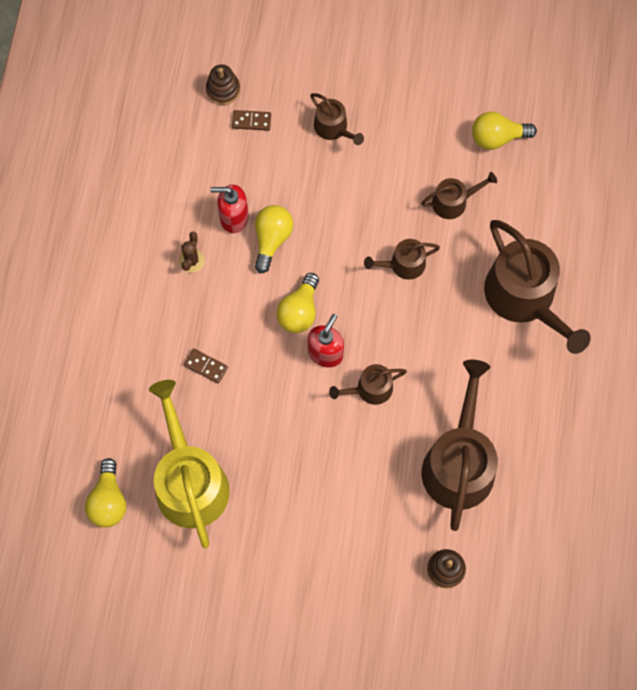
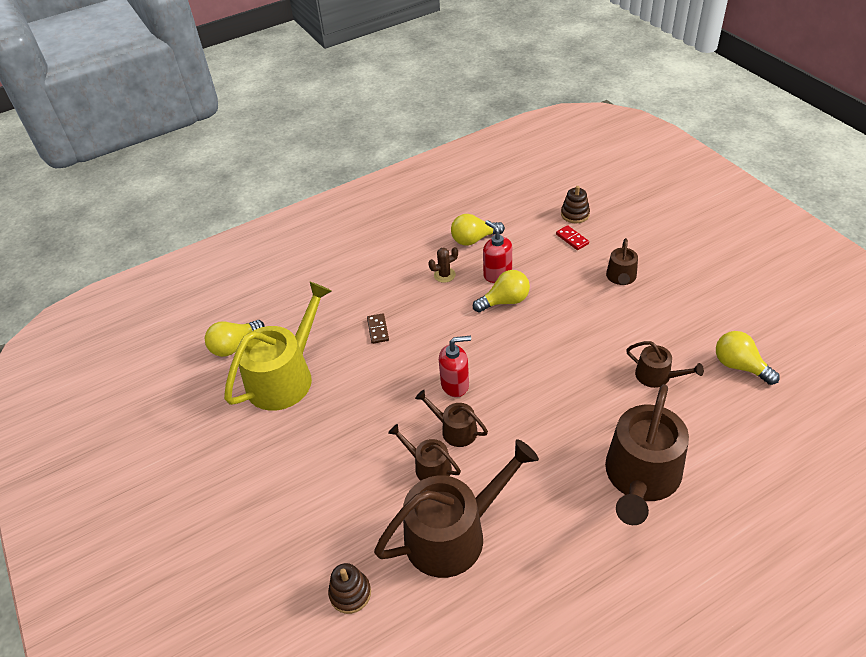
camera: 55 degrees right, 25 degrees down
brown domino [232,110,271,131] -> red domino [556,225,589,250]
yellow light bulb [276,273,319,333] -> yellow light bulb moved to [451,214,505,246]
brown watering can [364,239,440,280] -> brown watering can moved to [388,424,461,481]

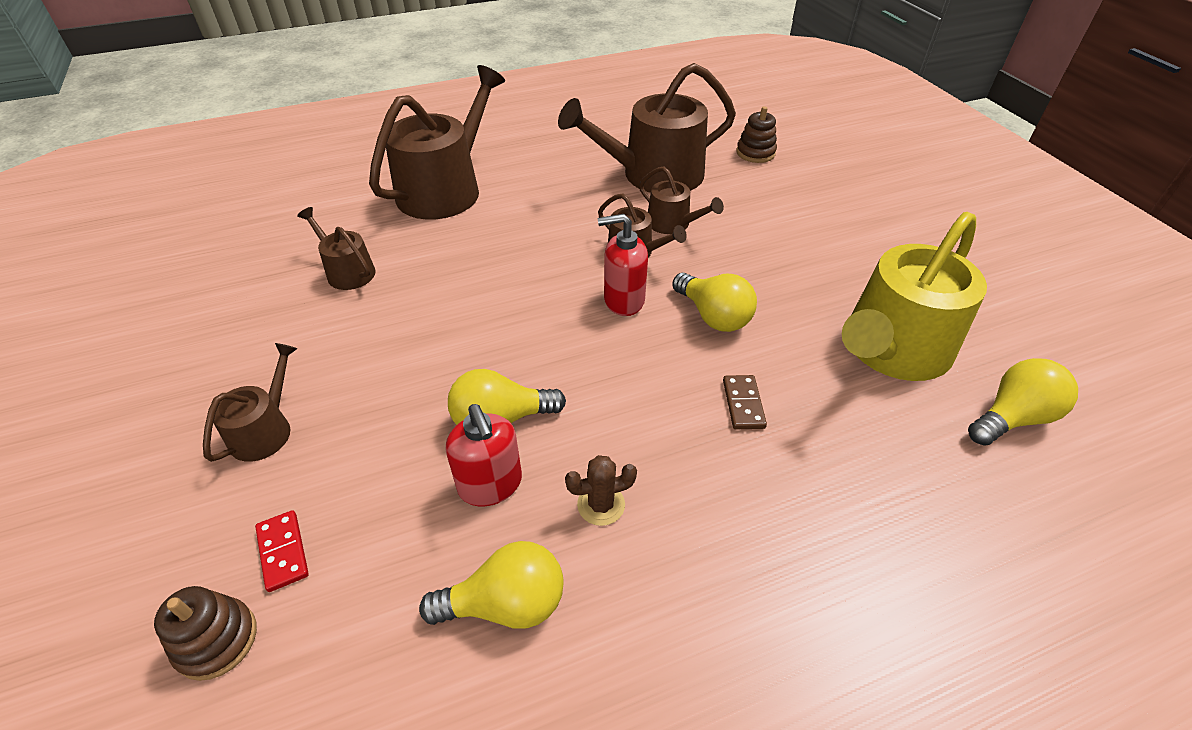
camera: 175 degrees left, 0 degrees up
yellow light bulb [716,331,780,385] -> yellow light bulb moved to [672,272,757,332]

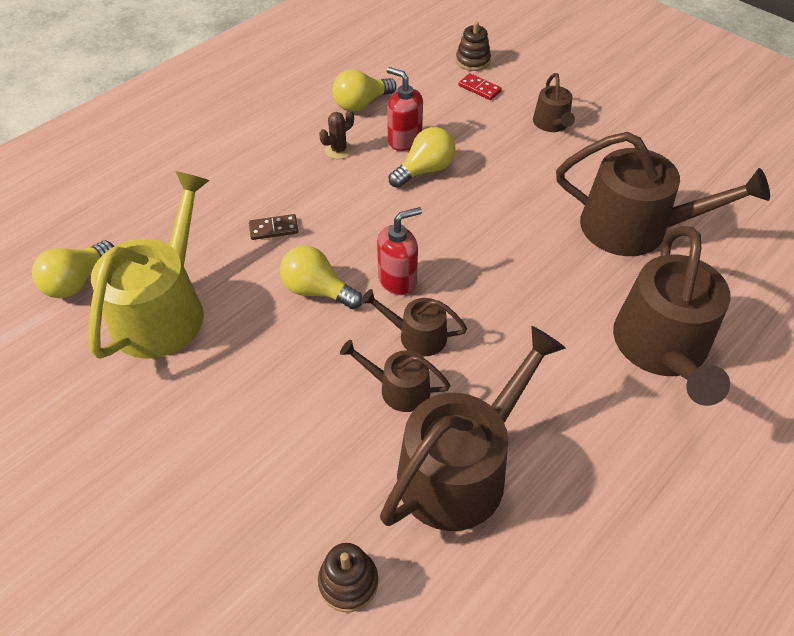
camera: 155 degrees right, 5 degrees up
brown watering can [297,207,375,290] -> brown watering can [556,132,770,256], size x2.03
brown domino [723,375,767,429] -> brown domino turned 75 degrees counterclockwise [249,214,299,240]

